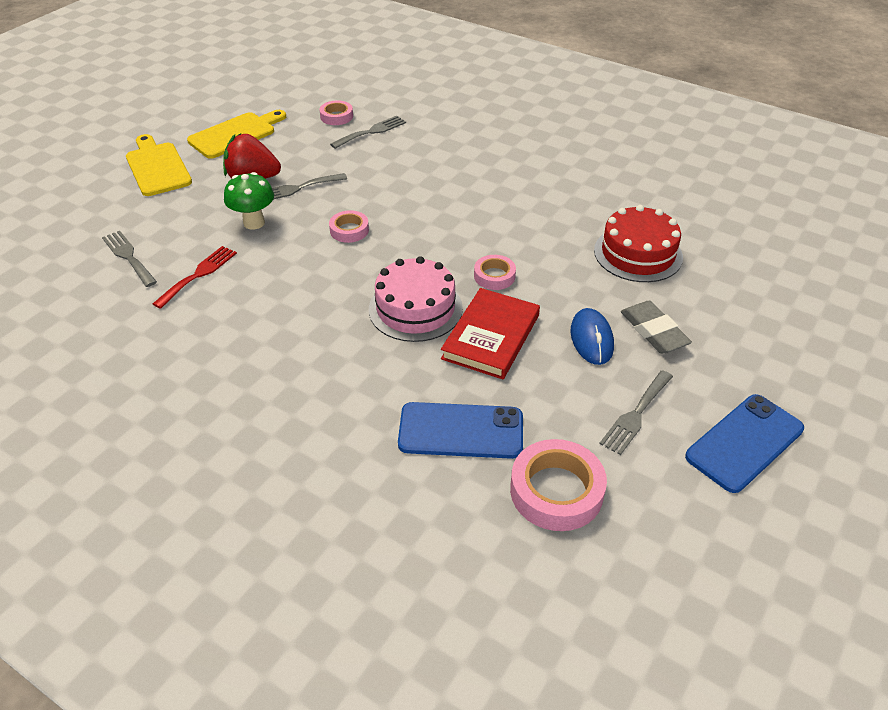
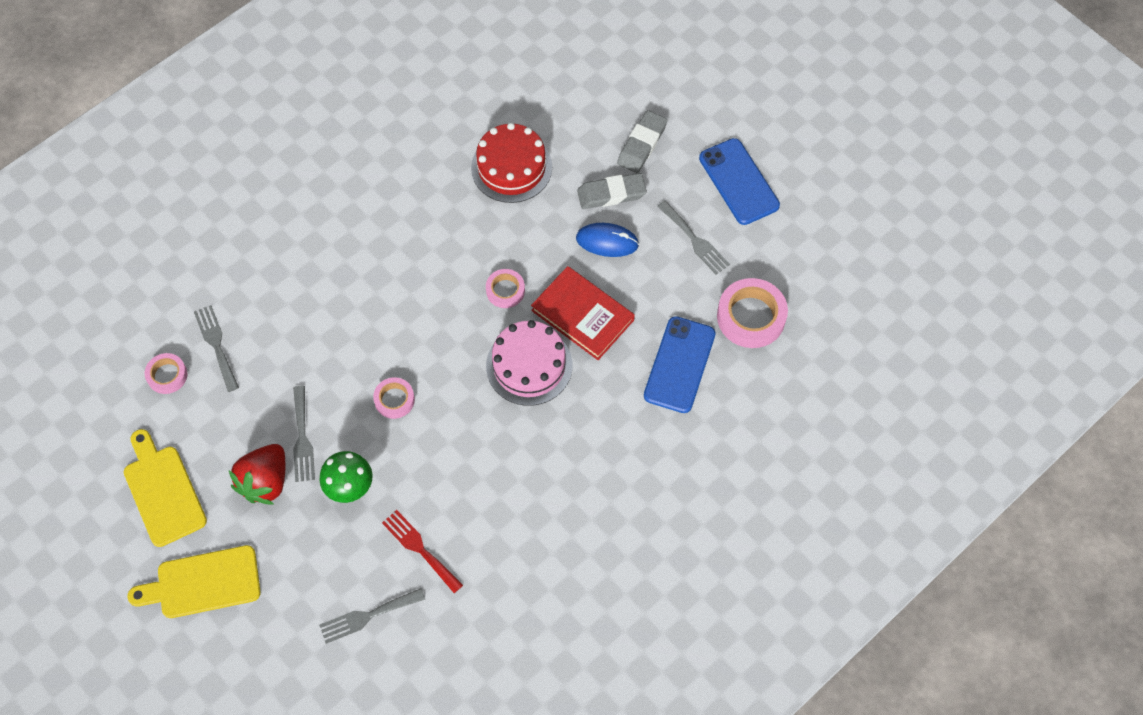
camera: 75 degrees left, 20 degrees up
none -> grey eraser [617,110,667,173]

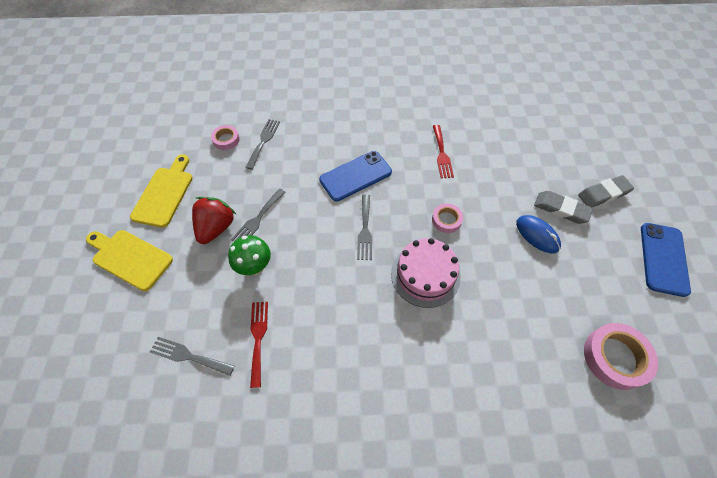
camera: 40 degrees right, 5 degrees down
red strawberry [229,444,285,505] -> red strawberry turned 135 degrees clockwise [192,197,236,244]
pink tape [373,377,415,419] -> none
red cake [471,123,552,203] -> none
red book [531,266,635,360] -> none
blue phone [644,316,716,413] -> blue phone moved to [319,151,392,201]
grey fork [657,201,730,275] -> grey fork moved to [357,195,372,260]
none -> red fork [433,125,454,178]

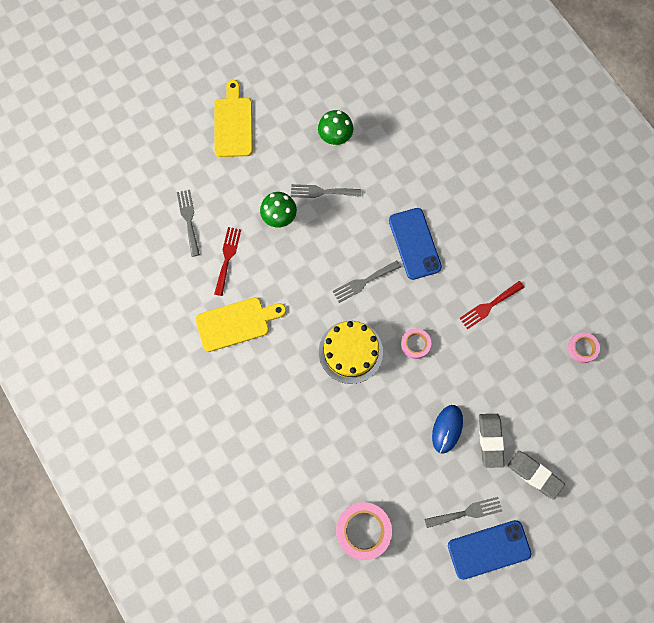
camera: 60 degrees right, 15 degrees up
yellow cutting board [130,154,193,228] -> yellow cutting board moved to [196,297,286,352]
red strawberry [192,197,236,244] -> none
pink tape [211,125,240,150] -> pink tape moved to [568,333,600,363]
grey fork [245,119,280,170] -> grey fork moved to [425,497,502,528]
red fork [250,302,268,388] -> red fork turned 45 degrees counterclockwise [214,227,241,296]
blue phone [319,151,392,201] -> blue phone turned 45 degrees clockwise [389,208,442,280]
pink cake [391,238,461,308] -> yellow cake [319,321,383,384]
none -> green mushroom [318,110,353,146]

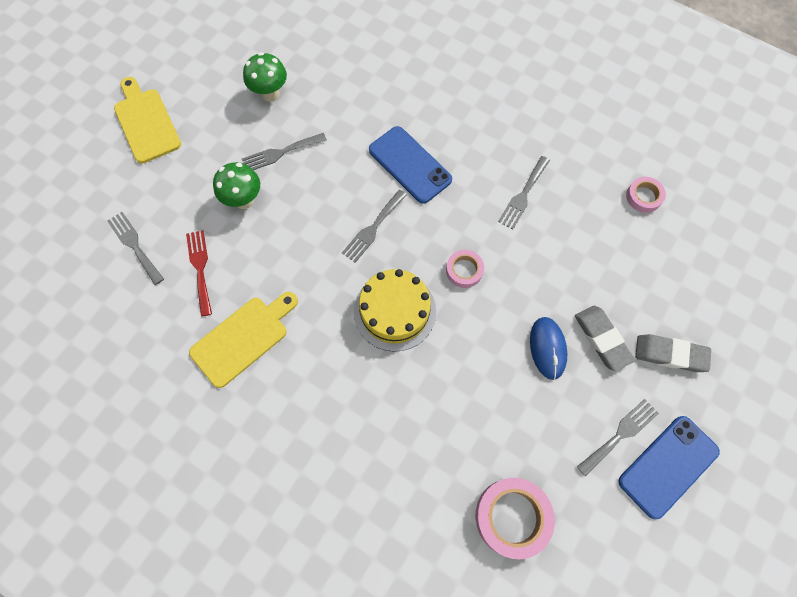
camera: 25 degrees left, 5 degrees down
red fork [459,281,524,329] -> grey fork [498,156,550,229]

